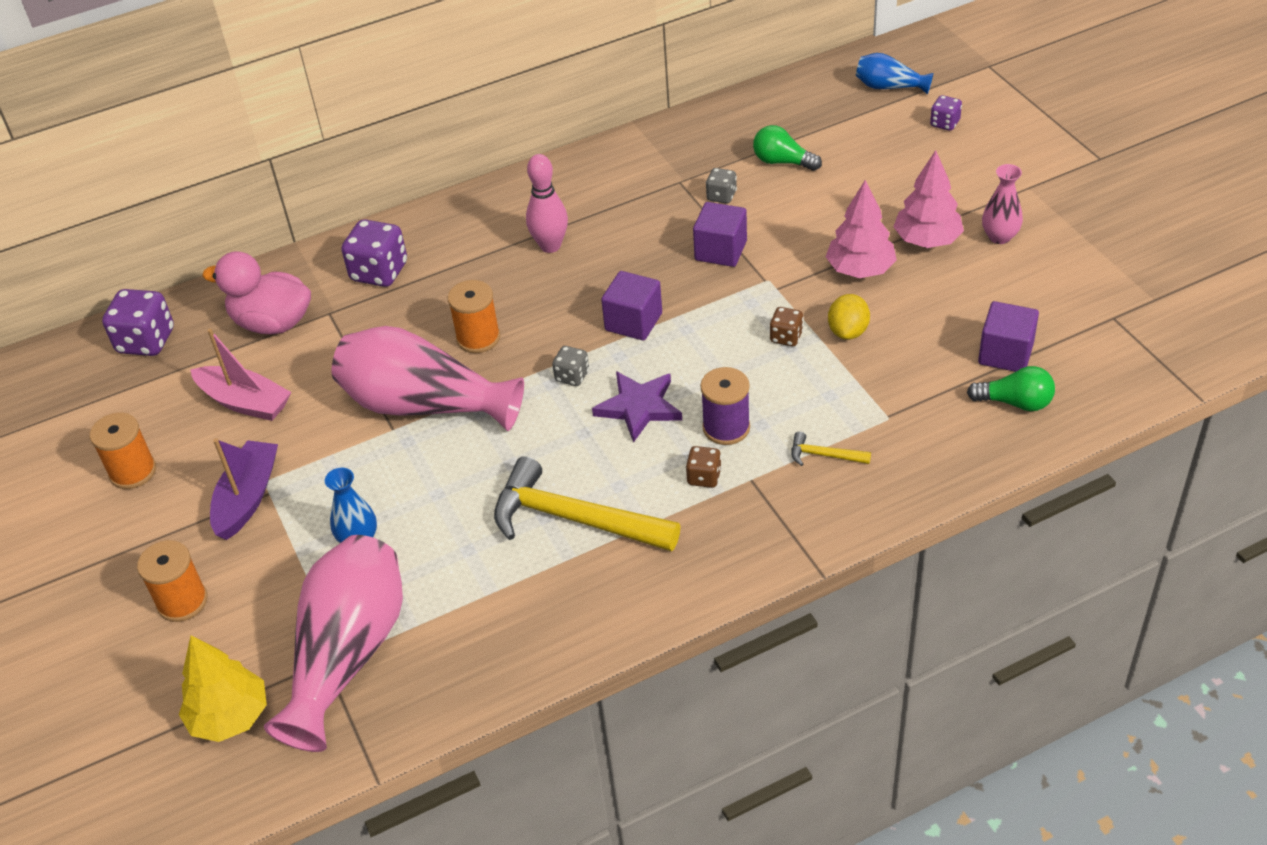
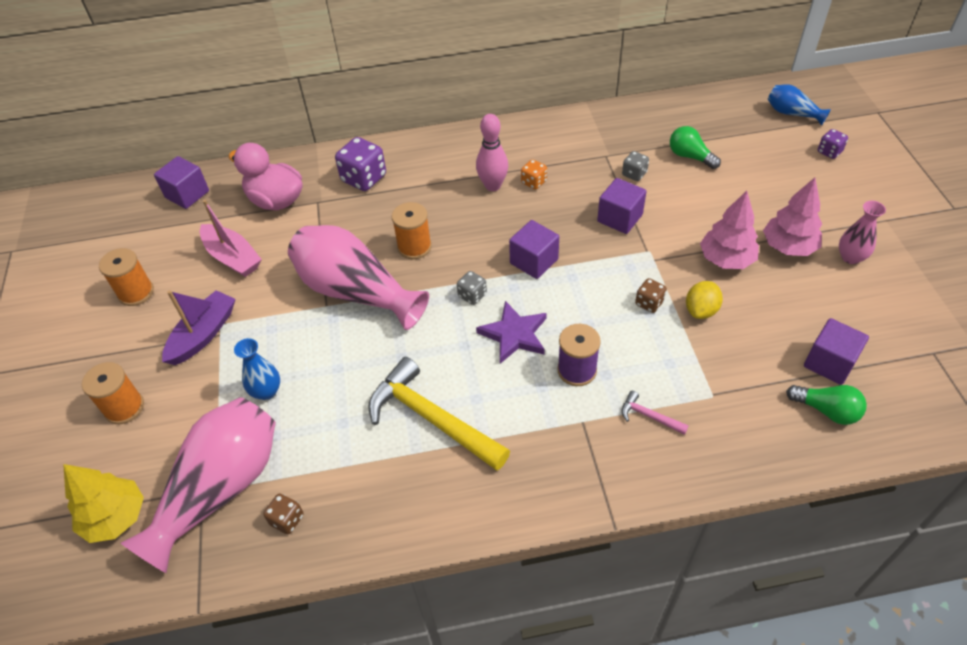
camera: 15 degrees right, 5 degrees up
purple dice [102,289,174,356] -> purple cube [154,156,209,209]
brown dice [686,446,722,488] -> brown dice moved to [263,493,304,534]
yellow hammer [791,432,871,466] -> pink hammer [622,391,689,435]
none -> orange dice [521,159,547,190]

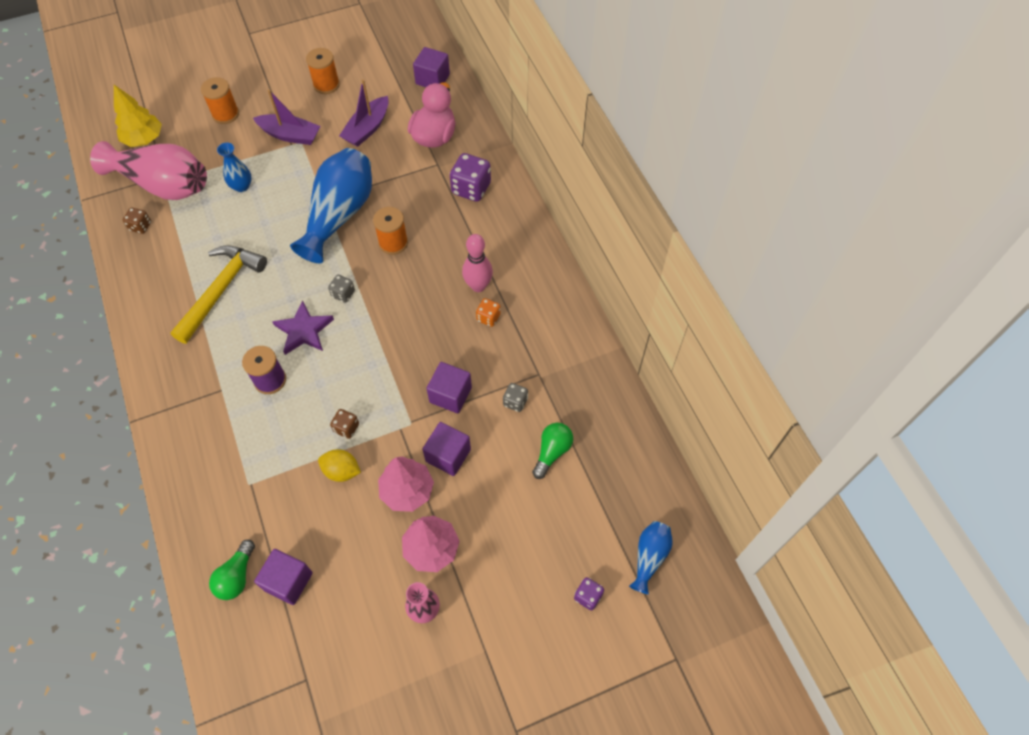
camera: 75 degrees right, 10 degrees up
pink boat [200,200,262,277] -> purple boat [339,79,389,147]
pink vase [288,225,429,330] -> blue vase [290,148,372,263]
purple cube [509,220,559,279] -> purple cube moved to [422,422,471,476]
pink hammer [622,391,689,435] -> none

